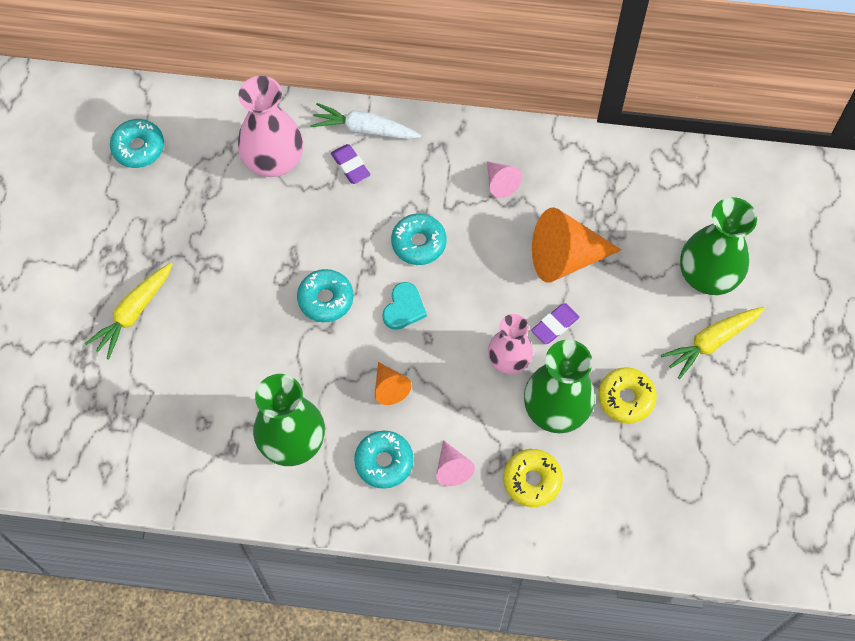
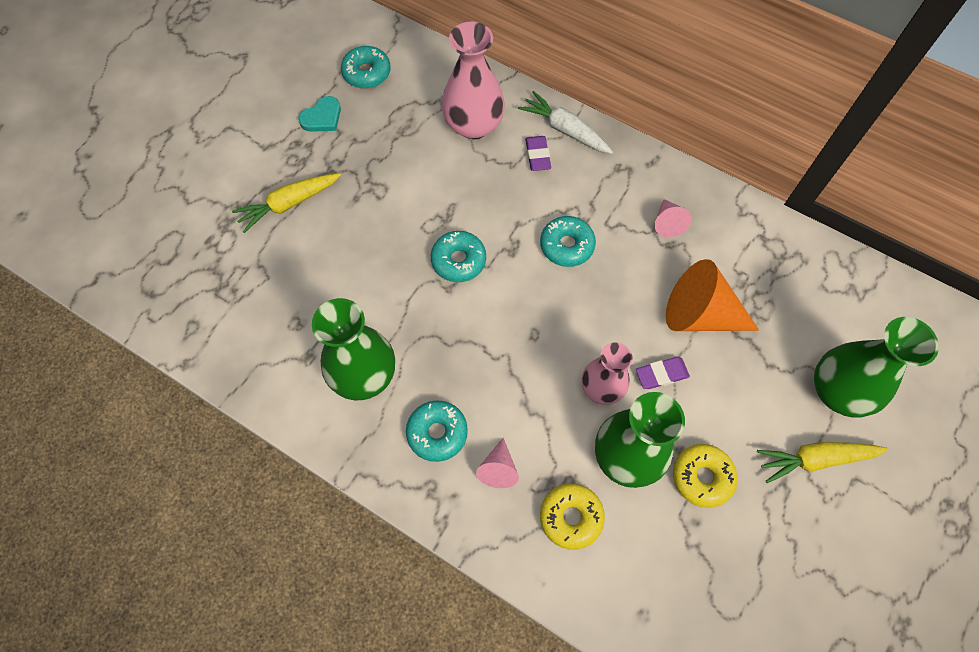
camera: 25 degrees right, 0 degrees up
orange cone [375,362,412,405] -> none
turquoise heart [382,282,427,330] -> turquoise heart moved to [298,96,341,132]

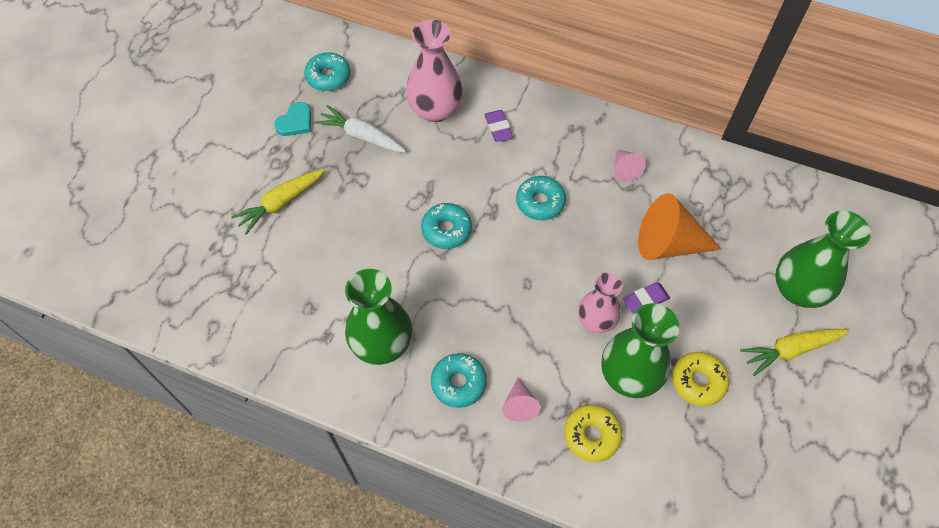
camera: 10 degrees left, 5 degrees down
white carrot [518,91,613,154] -> white carrot moved to [314,105,406,152]

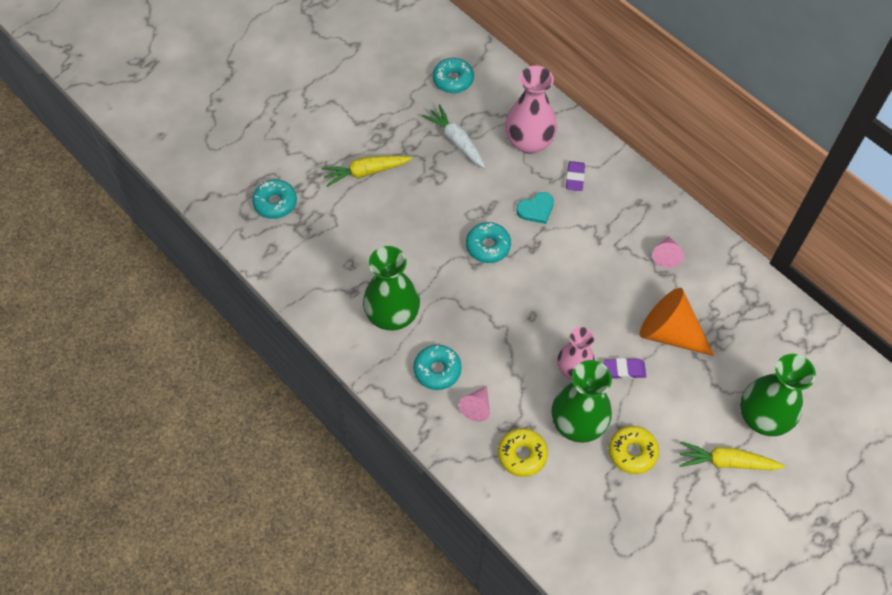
camera: 25 degrees right, 0 degrees up
turquoise heart [274,102,311,136] -> turquoise heart moved to [516,192,554,224]
turquoise donut [516,176,566,220] -> turquoise donut moved to [252,179,297,219]

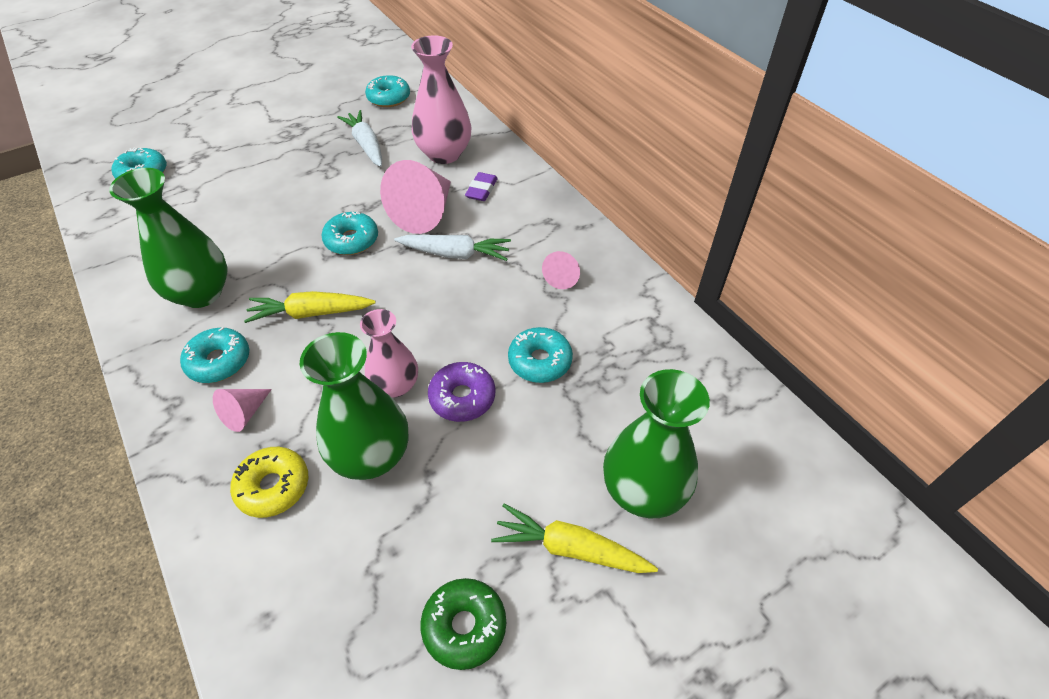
camera: 10 degrees right, 10 degrees down
yellow carrot [321,156,412,187] -> yellow carrot moved to [244,291,376,323]
turquoise heart [516,192,554,224] -> pink cone [380,160,451,234]
purple eraser [604,358,646,379] -> purple donut [428,362,495,422]
yellow donut [609,426,659,474] -> none
orange cone [640,288,714,356] -> turquoise donut [508,327,573,383]
none -> white carrot [394,235,511,261]
none -> green donut [421,578,506,670]

